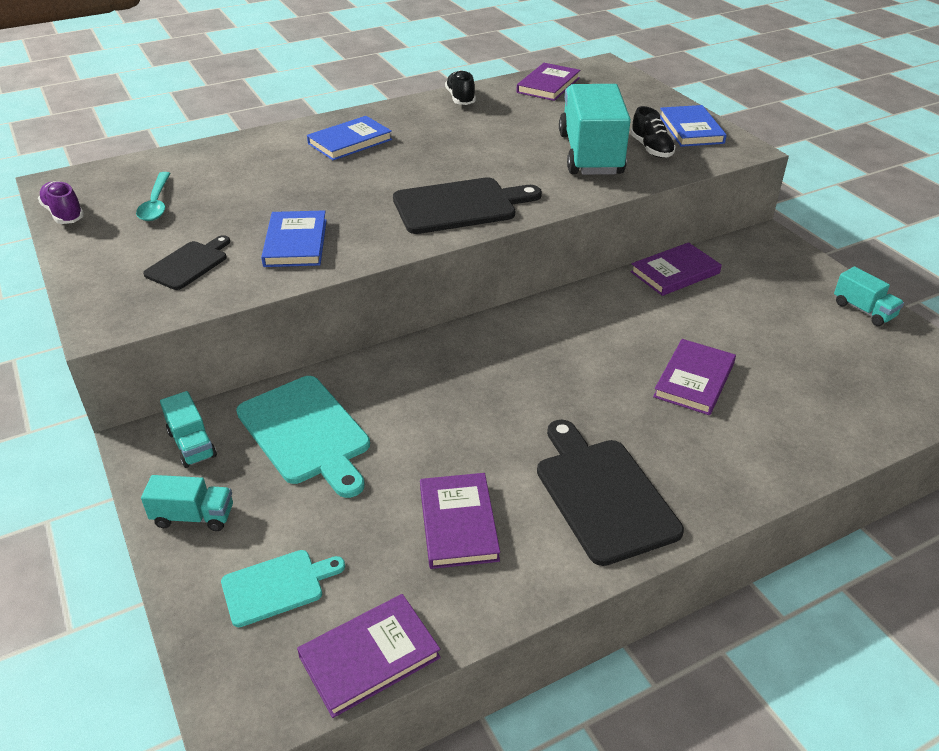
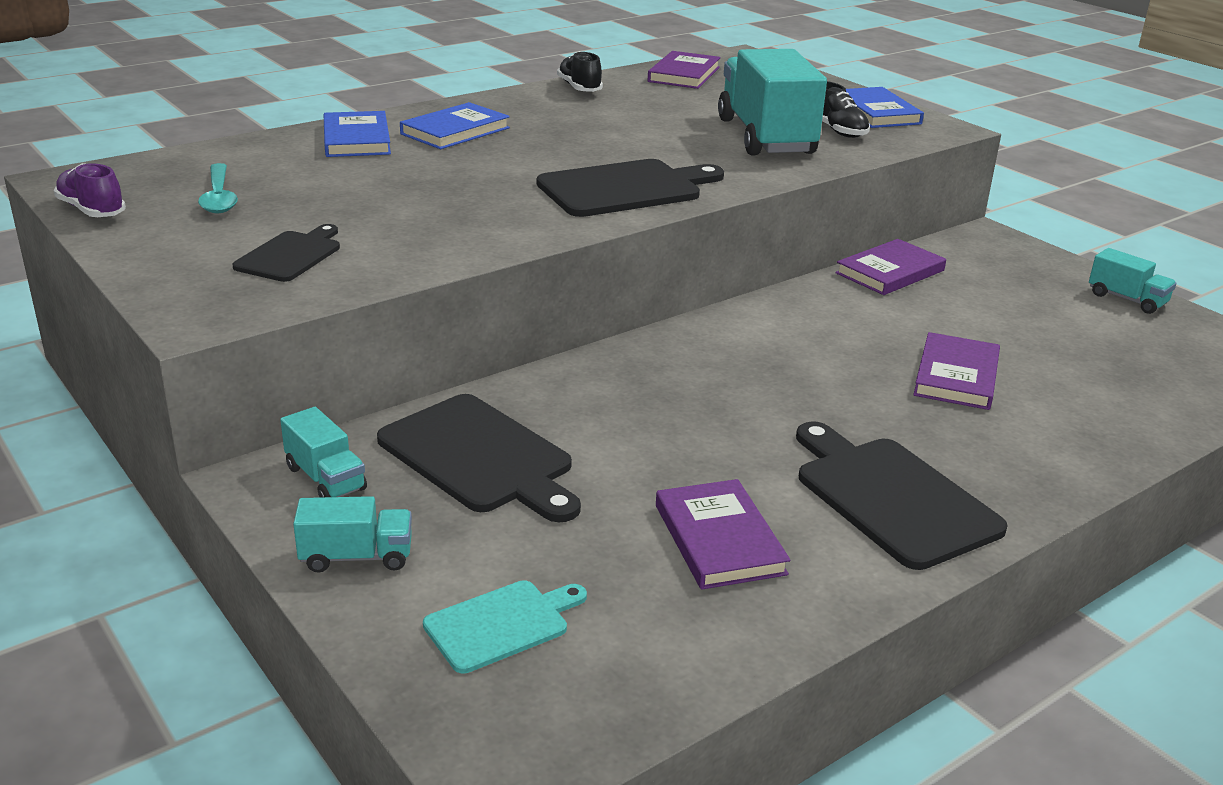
camera: 10 degrees left, 10 degrees down
turquoise cutting board [236,376,370,498] -> black cutting board [377,394,581,522]
blue book [261,210,327,267] -> blue book moved to [324,111,391,157]
purple book [297,594,441,718] -> none

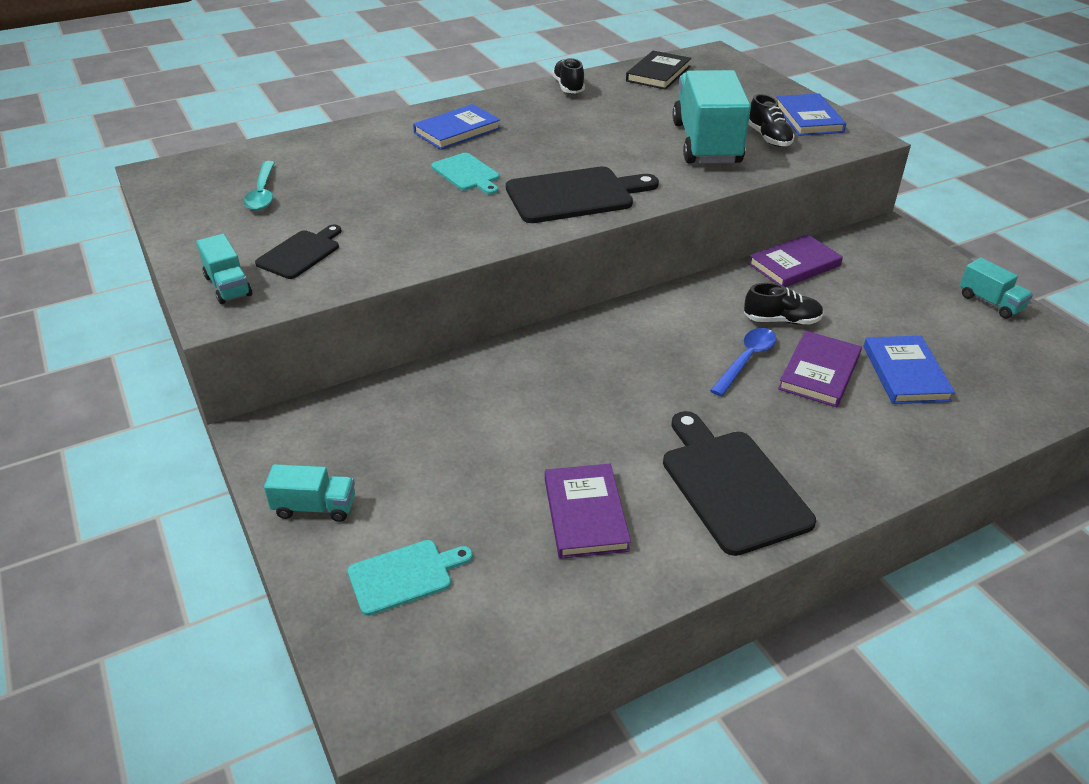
camera: 10 degrees right, 10 degrees up
purple shoe [54,163,126,217] -> none
turquoise truck [280,407,367,497] -> turquoise truck moved to [196,234,252,304]
blue book [324,111,391,157] -> blue book moved to [863,336,955,404]
black cutting board [377,394,581,522] -> none
purple book [648,51,721,89] -> black book [626,51,691,90]
none -> turquoise cutting board [431,153,499,195]
none -> blue spoon [710,328,776,396]
none -> black shoe [744,283,824,325]

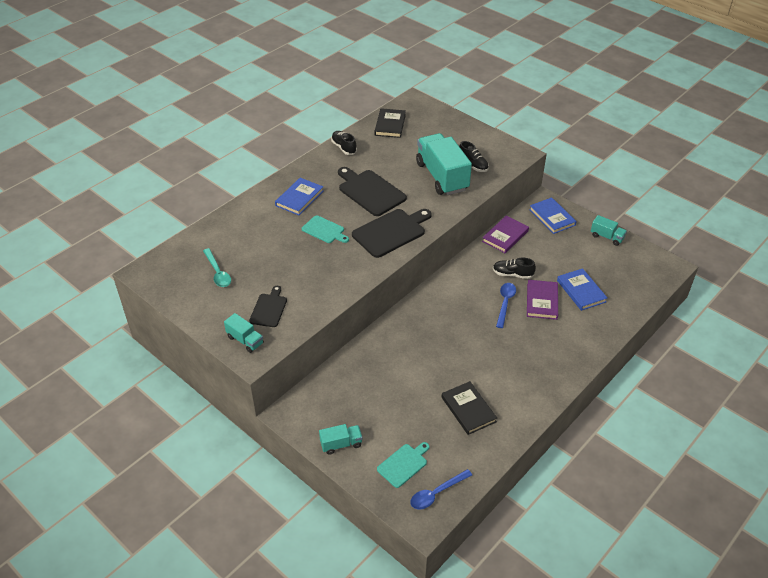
camera: 20 degrees left, 5 degrees up
purple book [545,464,631,559] -> black book [442,381,497,435]
black cutting board [663,411,816,556] -> black cutting board moved to [338,167,407,216]
black shoe [744,283,824,325] -> black shoe turned 150 degrees counterclockwise [493,257,536,279]
blue book [776,93,846,136] -> blue book moved to [529,197,577,234]
none -> blue spoon [411,469,472,509]

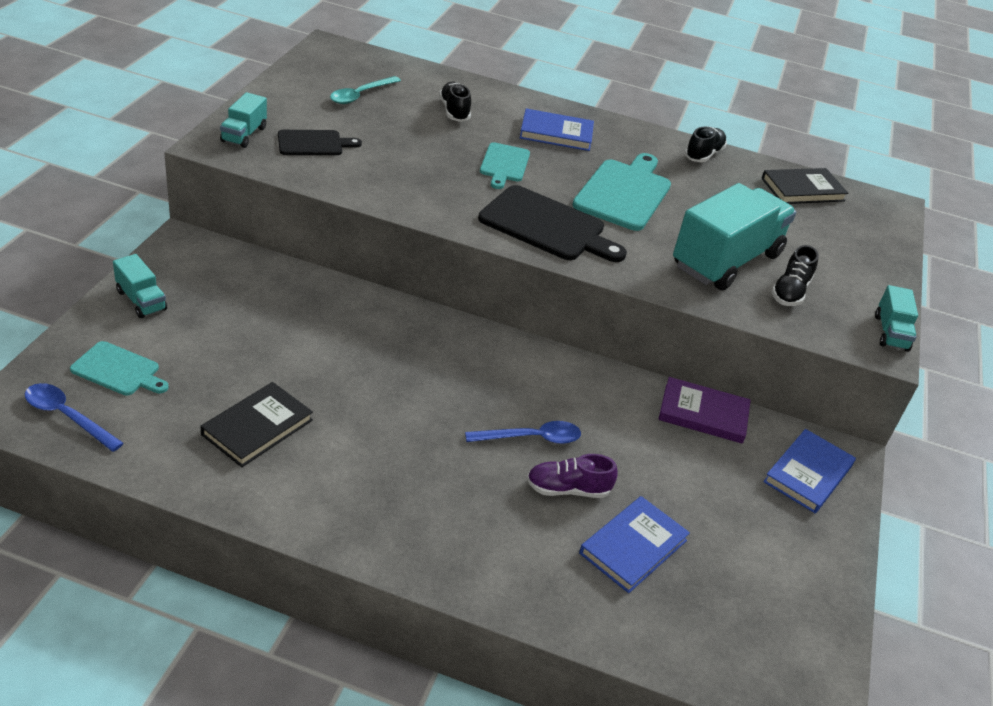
camera: 60 degrees right, 5 degrees down
black cutting board [338,167,407,216] -> turquoise cutting board [572,153,671,231]
black shoe [493,257,536,279] -> black shoe moved to [439,82,471,122]
purple book [527,280,558,320] -> purple shoe [527,454,618,498]
turquoise truck [591,215,627,246] -> turquoise truck moved to [875,285,918,352]

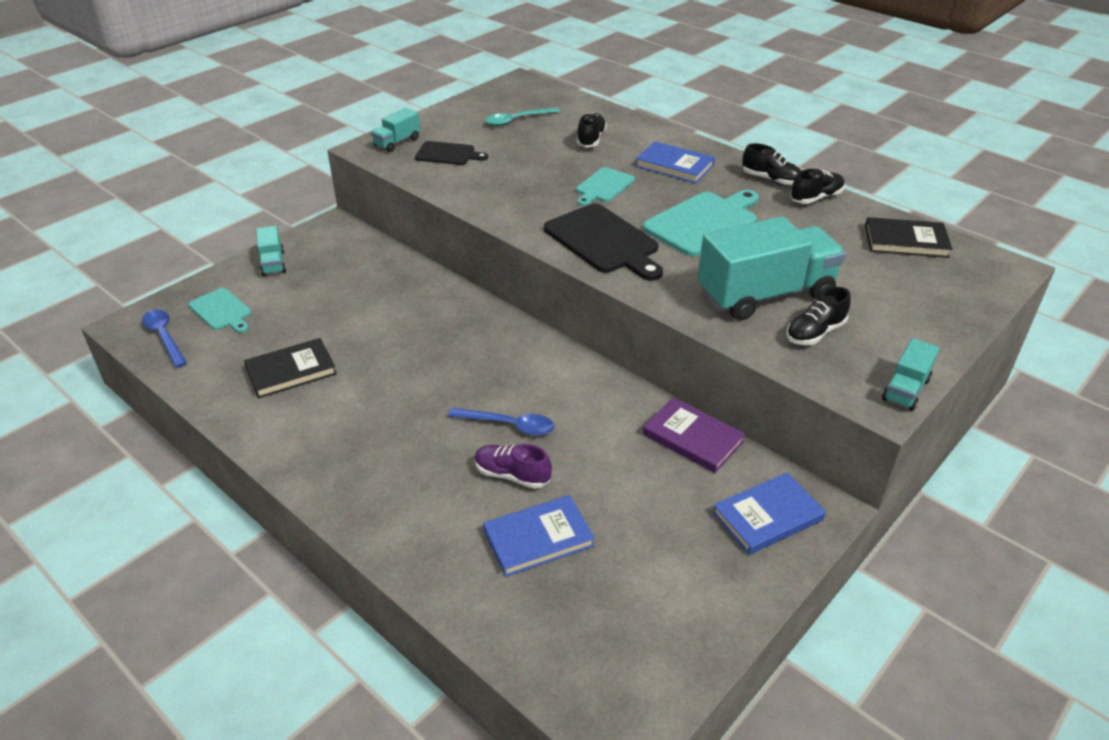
camera: 30 degrees right, 0 degrees up
none -> black shoe [742,143,801,186]

